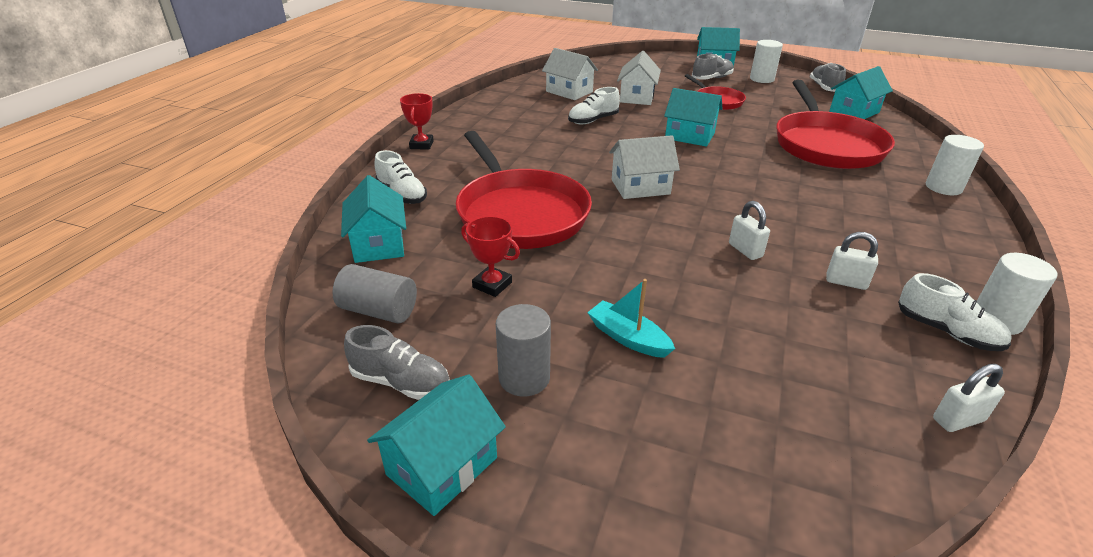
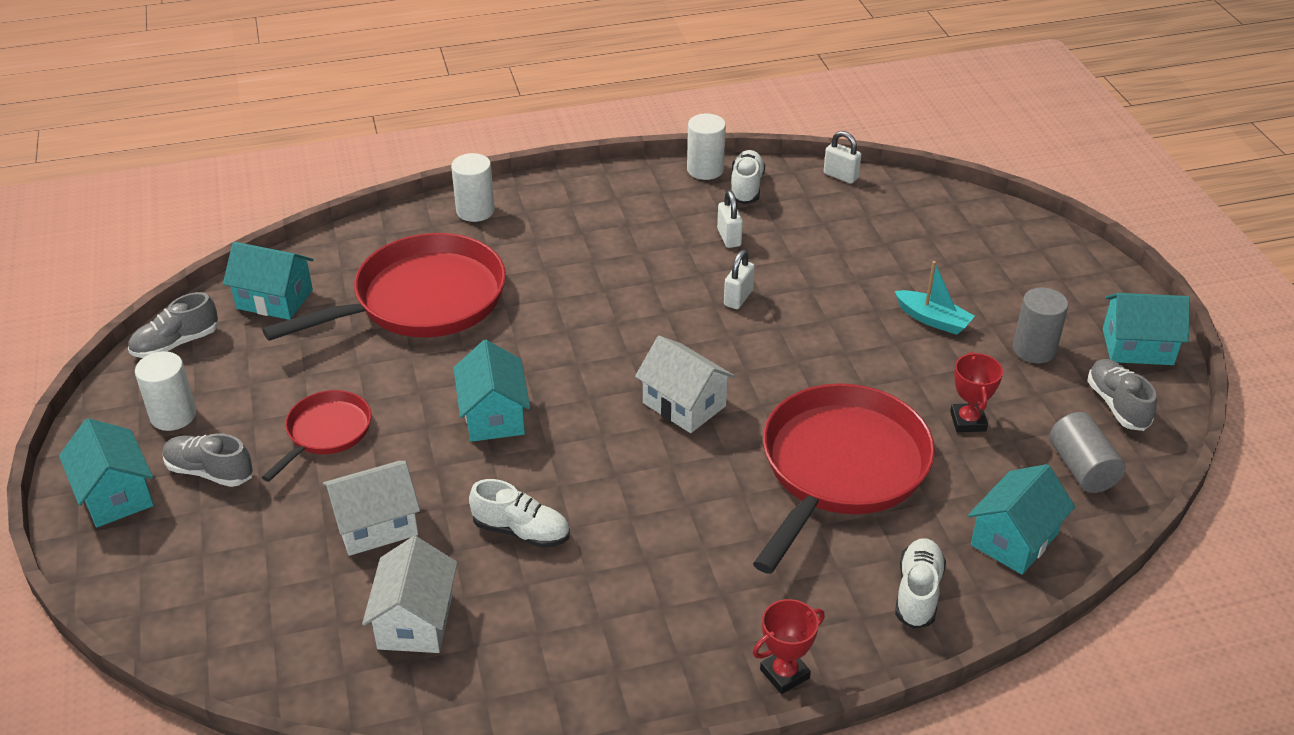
camera: 125 degrees left, 5 degrees up
turquoise boat [587,279,675,358] -> turquoise boat turned 60 degrees counterclockwise [895,261,975,335]

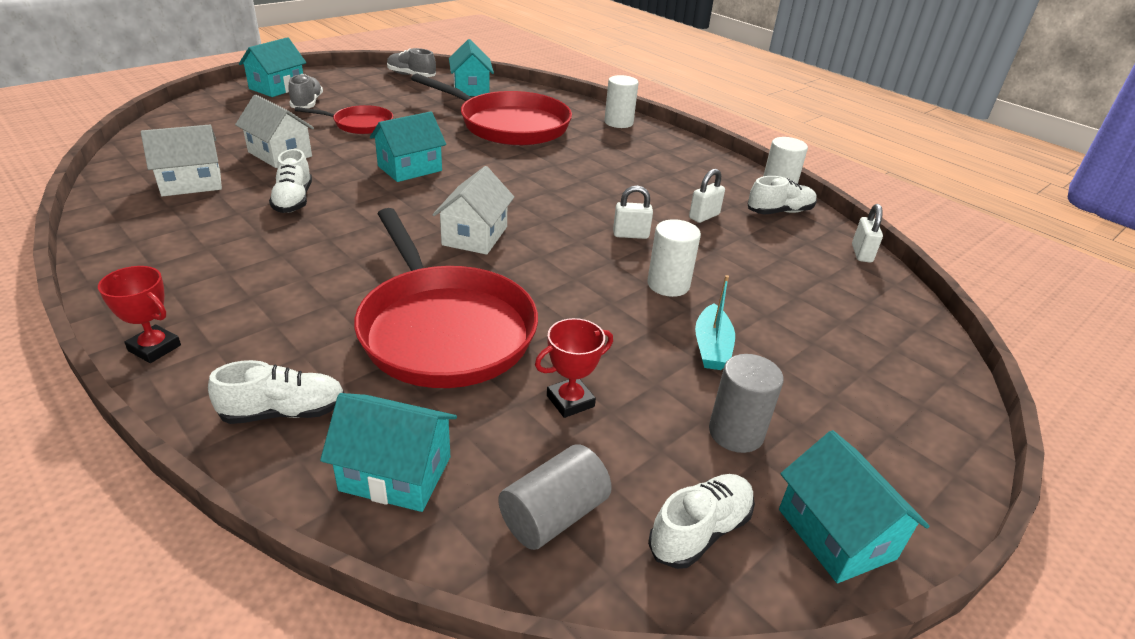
camera: 60 degrees right, 5 degrees down
white cylinder [135,351,196,431] -> white cylinder moved to [647,219,701,297]
red pan [753,383,935,574] -> red pan turned 60 degrees clockwise [354,208,538,388]
grey shoe [1087,359,1157,431] -> white shoe [648,474,755,569]

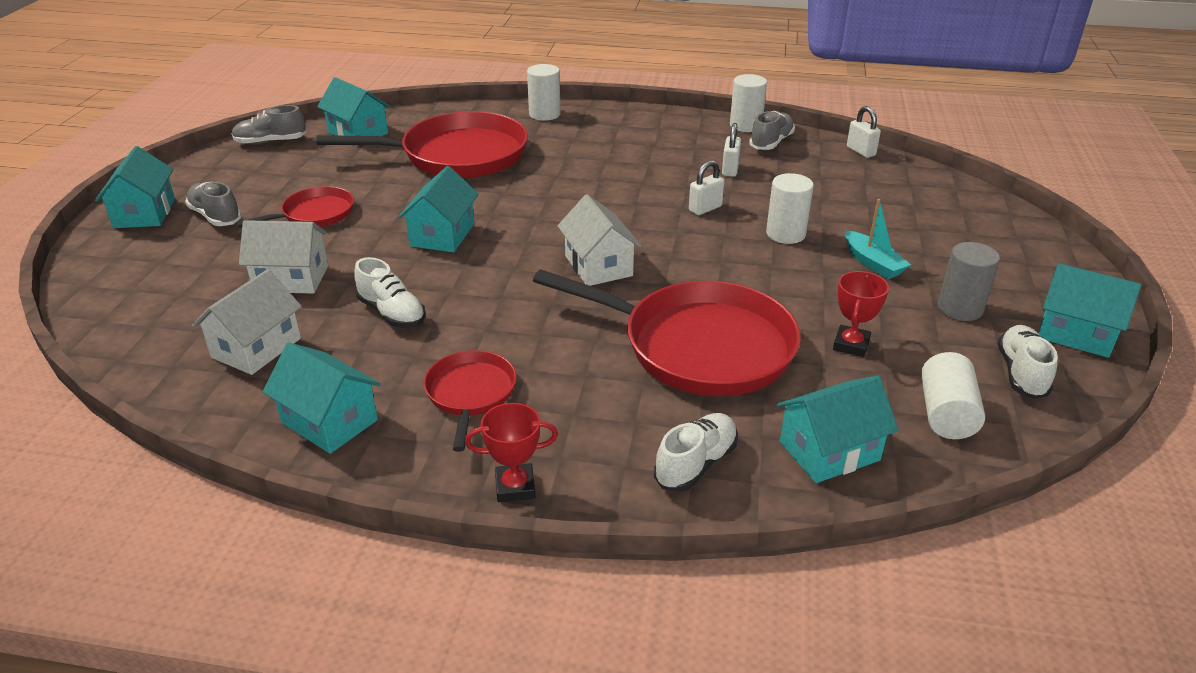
camera: 35 degrees left, 0 degrees up
grey cylinder [498,444,612,550] -> white cylinder [921,352,985,439]
white shoe [748,176,817,215] -> grey shoe [749,111,795,150]
none -> turquoise house [263,343,381,454]
none -> red pan [424,350,517,452]

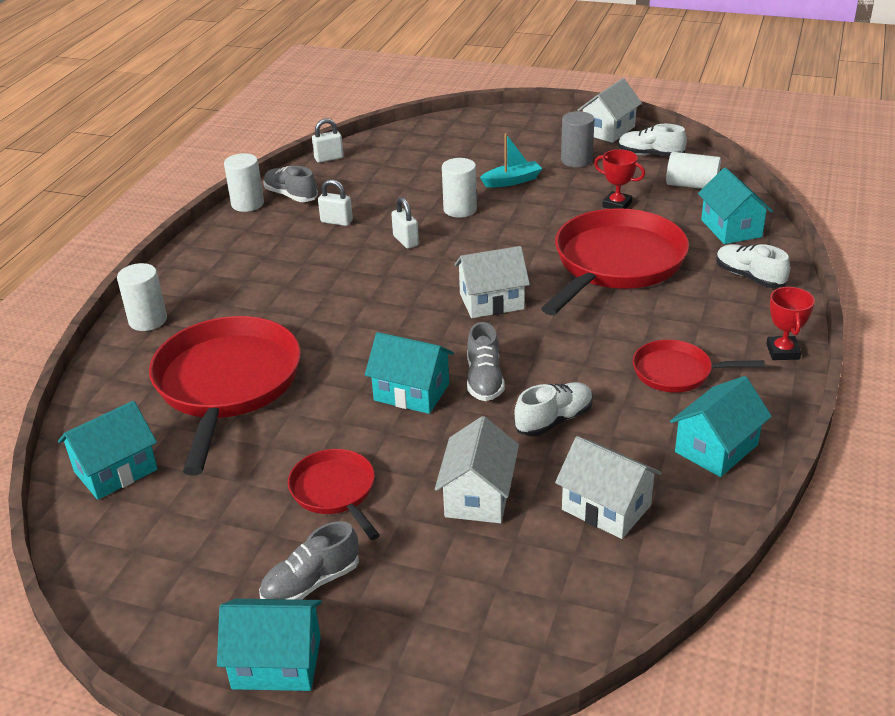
camera: 80 degrees left, 0 degrees up
grey shoe [232,105,306,145] -> grey shoe moved to [467,322,505,401]
turquoise house [1038,263,1141,358] -> white house [578,78,642,143]

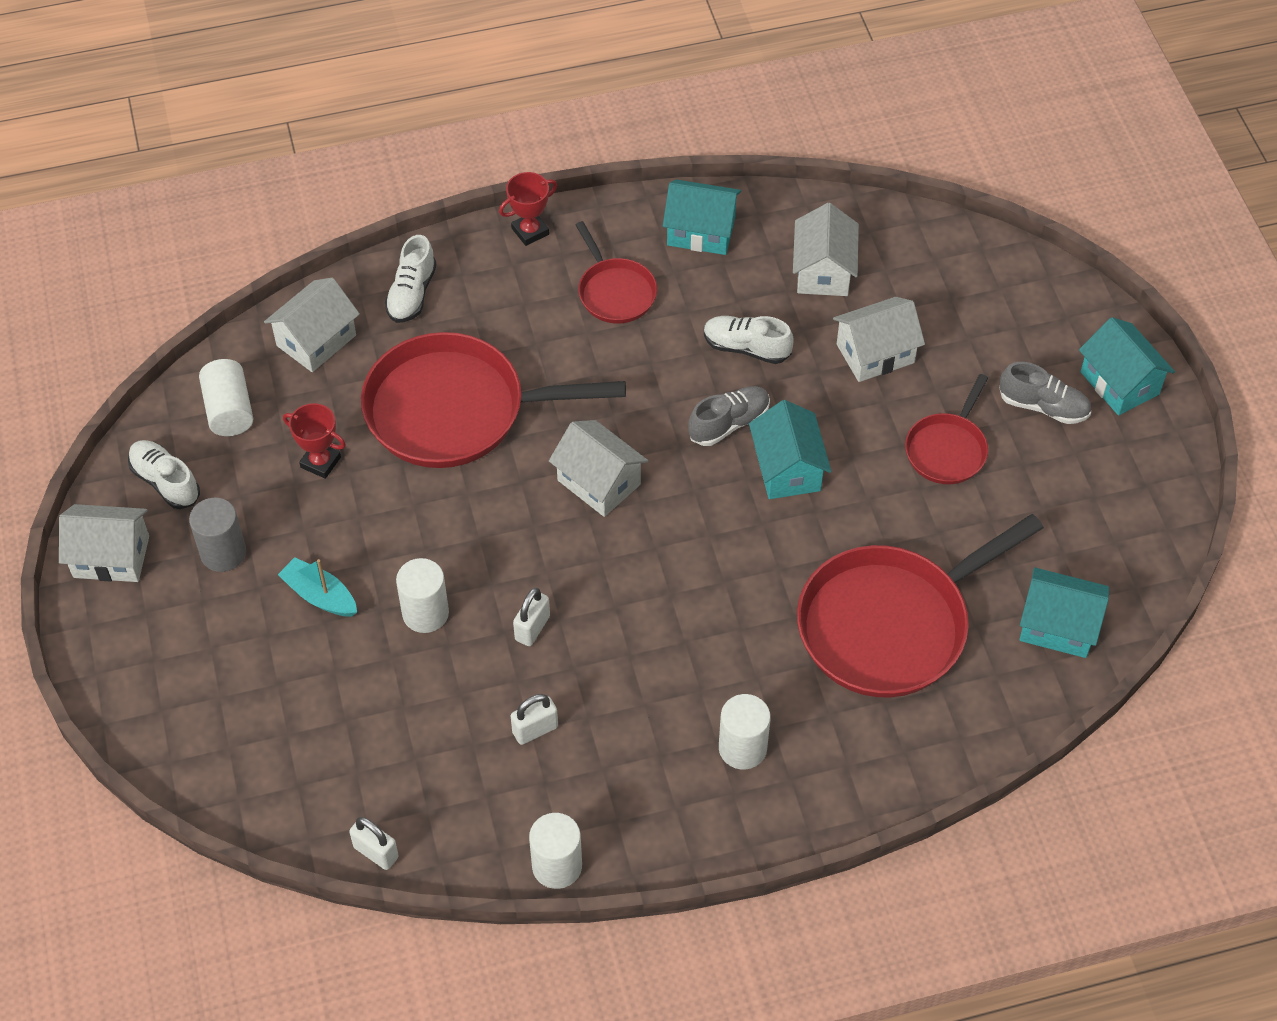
camera: 125 degrees left, 20 degrees up
white cylinder [117,263,167,331] -> white cylinder moved to [719,694,771,769]
grey shoe [263,166,318,202] -> none
white padlock [318,179,353,226] -> white padlock turned 75 degrees clockwise [511,694,558,745]
red trophy [594,149,645,209] -> red trophy turned 60 degrees counterclockwise [283,403,346,479]
white shoe [618,124,687,157] -> white shoe turned 150 degrees clockwise [128,440,200,509]
turquoise house [698,167,773,244] -> white house [264,278,360,372]

